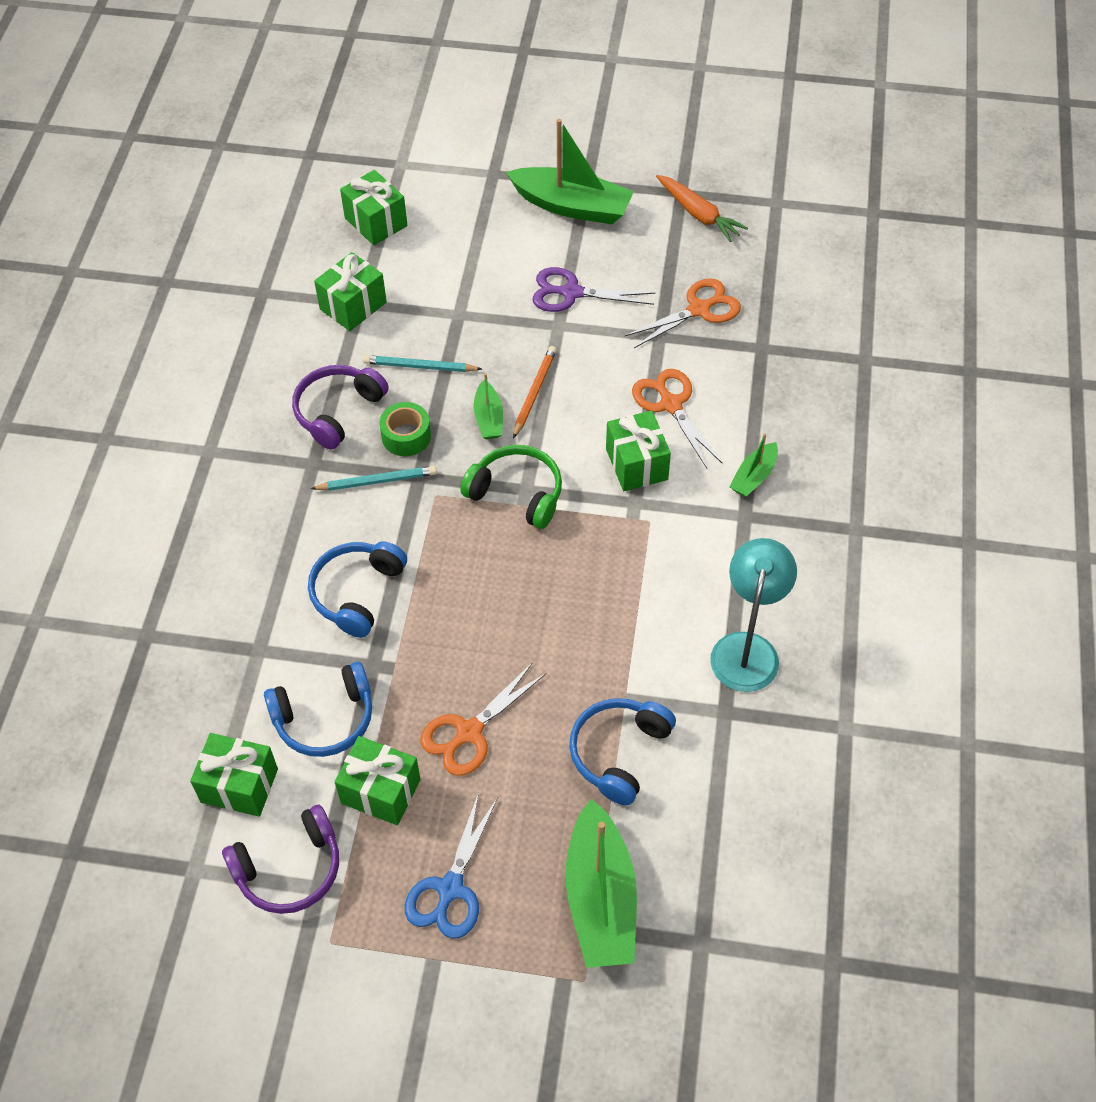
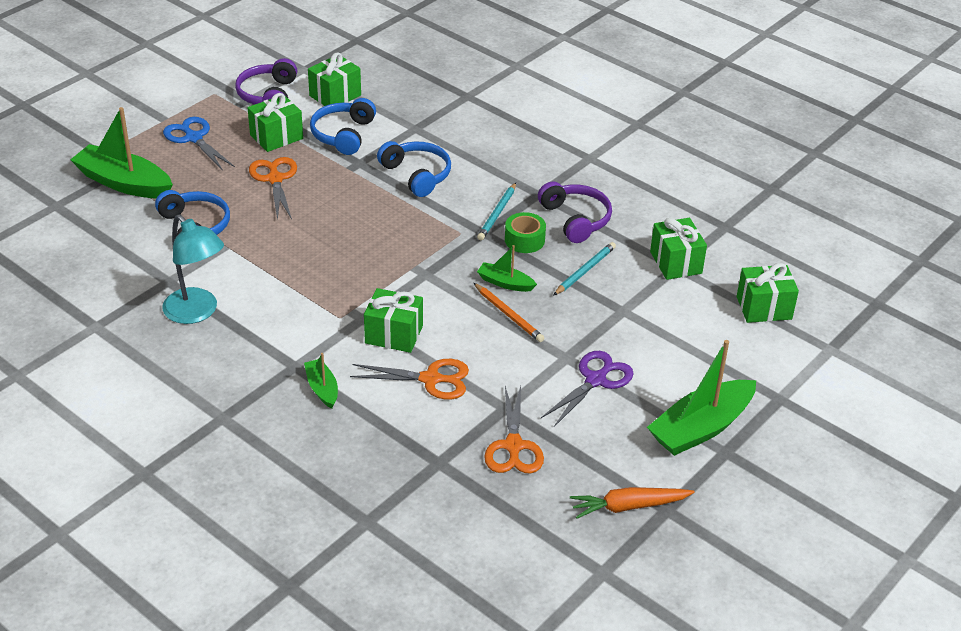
camera: 120 degrees right, 15 degrees down
green headphones [461,445,562,529] -> none

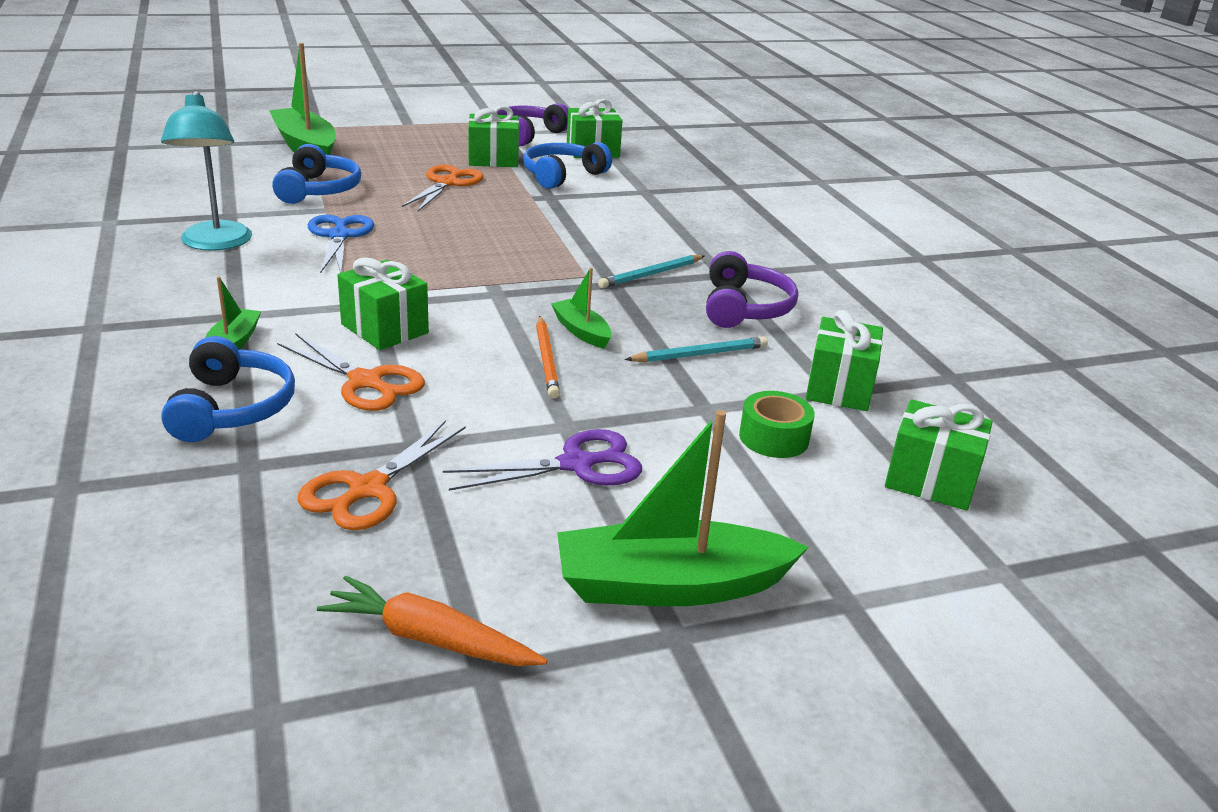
camera: 30 degrees right, 10 degrees down
blue scissors [163,117,235,171] -> blue scissors moved to [308,215,374,274]
blue headphones [377,141,451,197] -> blue headphones moved to [161,336,295,442]
green tape [505,212,546,253] -> green tape moved to [739,391,815,458]

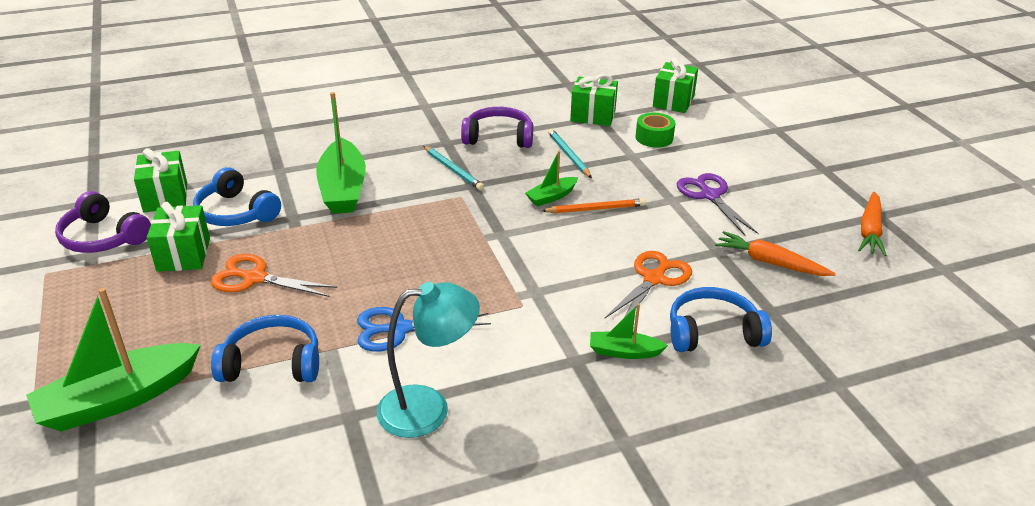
camera: 90 degrees left, 5 degrees up
orange scissors [298,420,466,530] -> orange carrot [715,231,836,276]
green gift [337,257,429,350] -> none
green boat [557,410,809,606] -> green boat moved to [316,92,366,214]

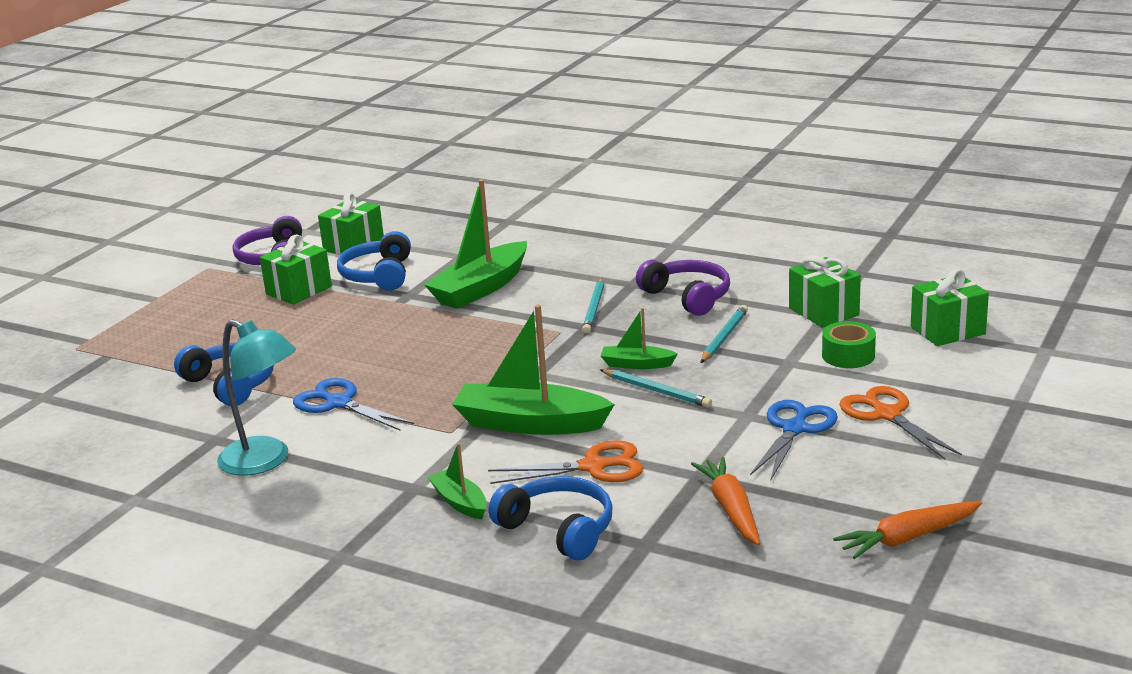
camera: 50 degrees right, 10 degrees down
green boat [26,288,201,432] -> green boat moved to [452,305,615,435]
orange scissors [211,254,337,297] -> orange scissors moved to [839,386,962,459]
orange pencil [542,198,646,213] -> turquoise pencil [600,369,712,408]
purple scissors [677,173,759,235] -> blue scissors [750,400,838,481]

